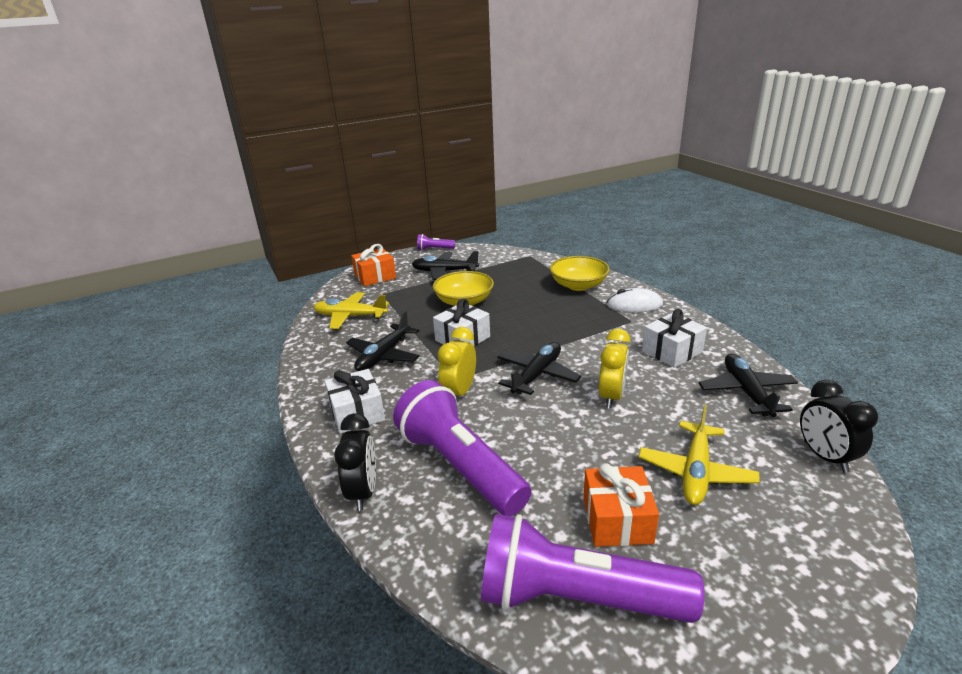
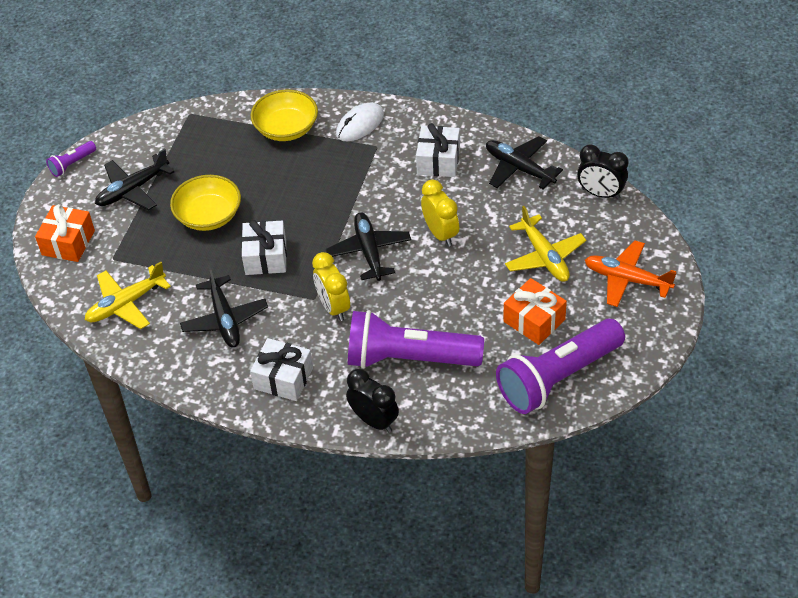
camera: 45 degrees left, 20 degrees up
none -> orange plane [585,240,676,307]

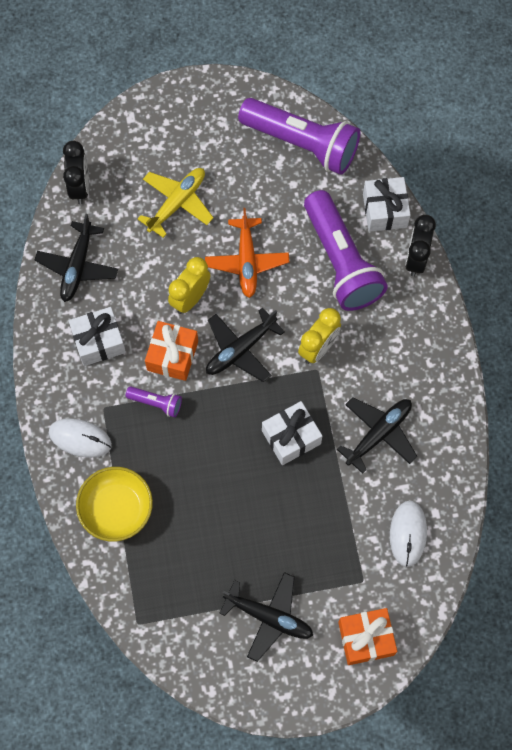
camera: 120 degrees left, 20 degrees up
purple flashlight [46,141,96,177] -> purple flashlight moved to [126,386,182,417]
yellow plane [85,262,171,329] -> white mouse [390,501,427,567]
yellow bowl [170,175,241,231] -> none
white gift [250,338,313,401] -> white gift moved to [363,177,411,232]
orange gift [503,278,567,345] -> orange gift moved to [145,321,198,381]
orange plane [585,240,676,307] -> orange plane moved to [205,208,289,298]

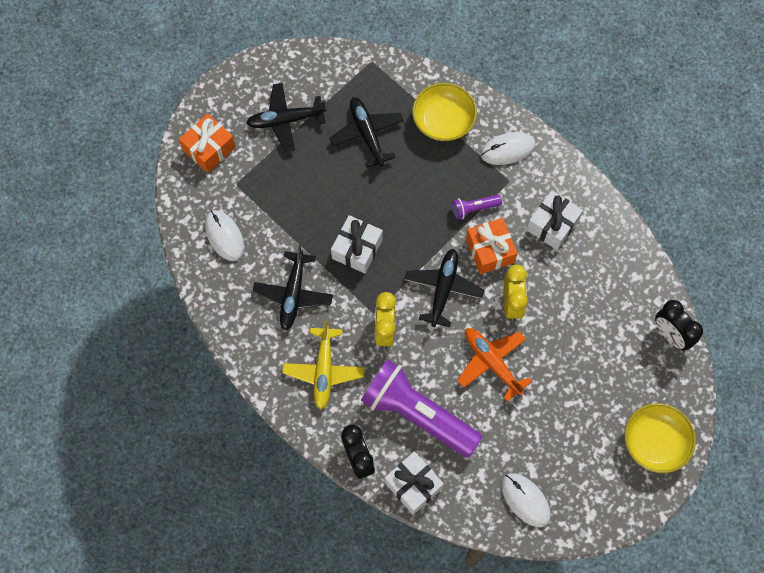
camera: 145 degrees right, 0 degrees up
black plane [35,214,118,302] -> black plane moved to [329,97,404,168]
yellow plane [138,168,214,238] -> yellow plane moved to [282,320,365,410]
purple flashlight [238,98,360,175] -> white mouse [501,473,551,527]
none -> yellow bowl [625,403,696,473]

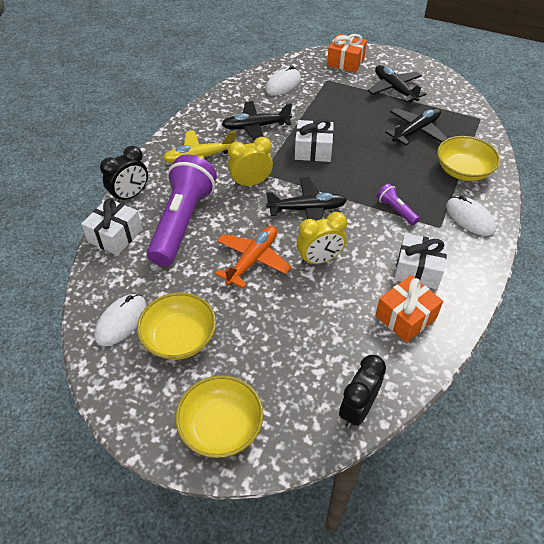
camera: 70 degrees right, 20 degrees down
orange gift [466,218,518,274] -> orange gift moved to [375,275,443,343]
none -> yellow bowl [137,292,216,360]

